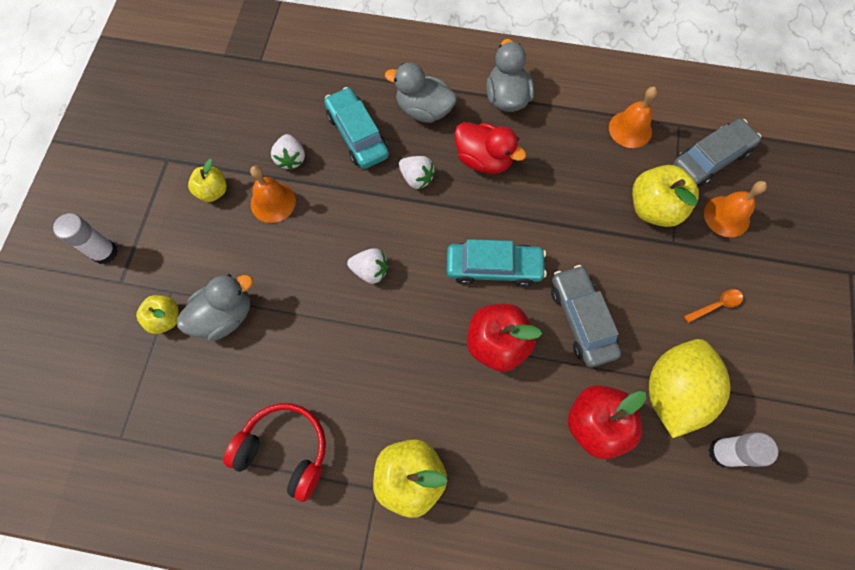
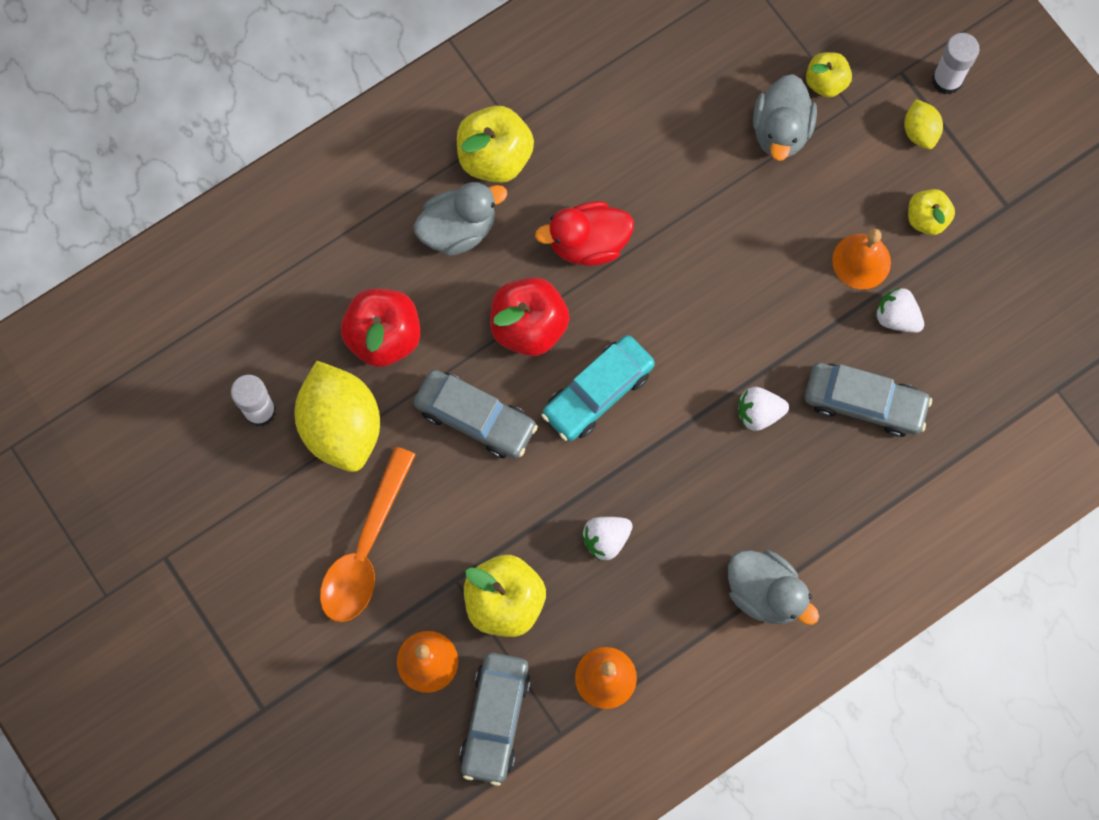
camera: 135 degrees right, 5 degrees up
red headphones [223,403,326,502] -> none
turquoise car [324,87,389,169] -> grey car [804,363,932,437]
white strawberry [347,248,388,284] -> white strawberry moved to [582,517,633,561]
grey duck [385,63,457,123] -> grey duck moved to [414,182,507,256]
red duck [454,122,526,174] -> red duck moved to [535,201,634,266]
orange spoon [684,289,743,323] -> orange spoon [320,447,416,622], size x2.30
none -> yellow lemon [904,99,943,149]

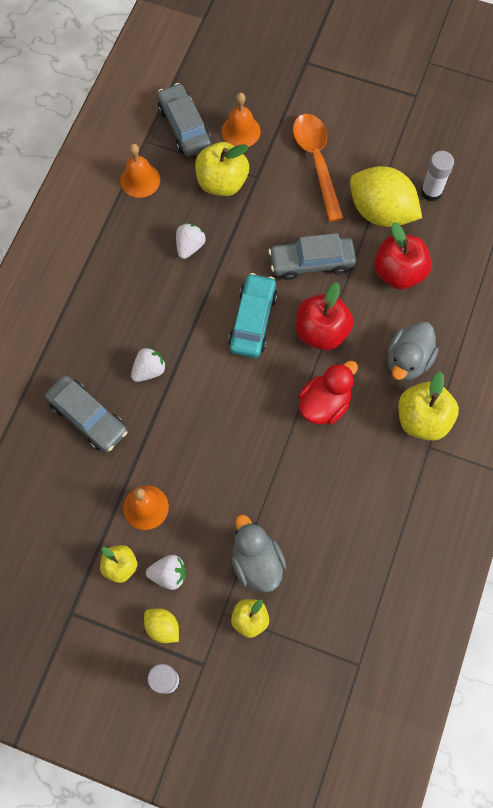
camera: 145 degrees right, 5 degrees down
grey duck [728,550,819,625] -> none
grey car [804,363,932,437] -> grey car turned 120 degrees counterclockwise [45,375,128,452]
white strawberry [875,287,924,333] -> white strawberry moved to [146,555,186,590]

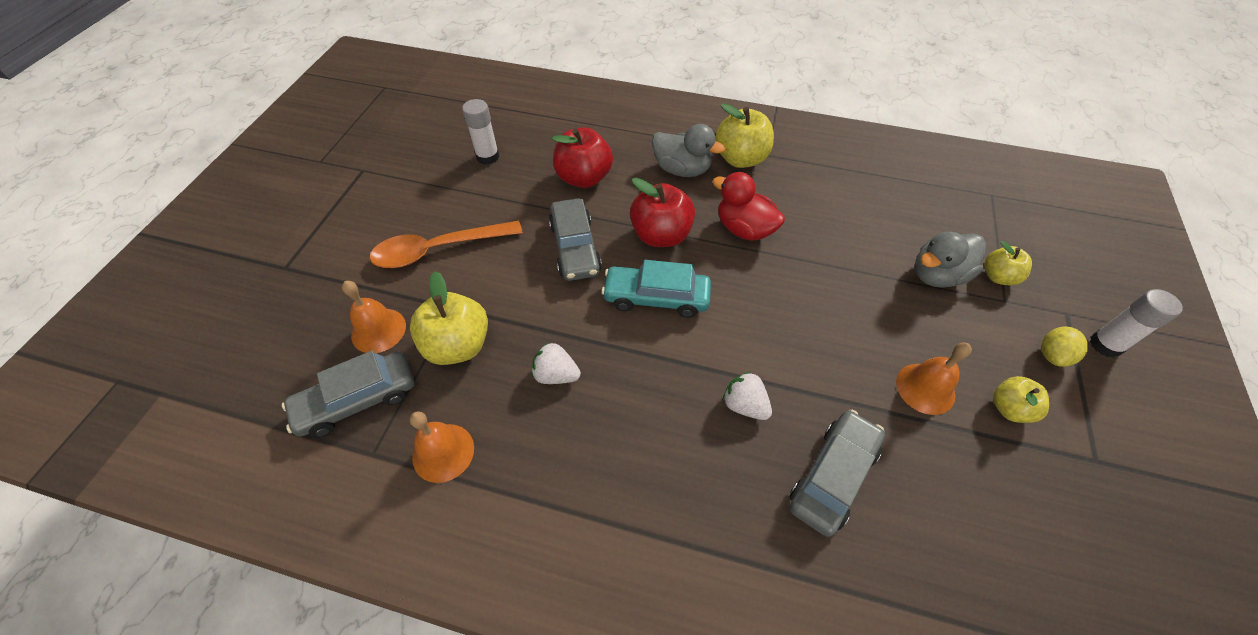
camera: 95 degrees left, 15 degrees down
white strawberry [146,555,186,590] -> none
yellow lemon [350,166,422,227] -> none

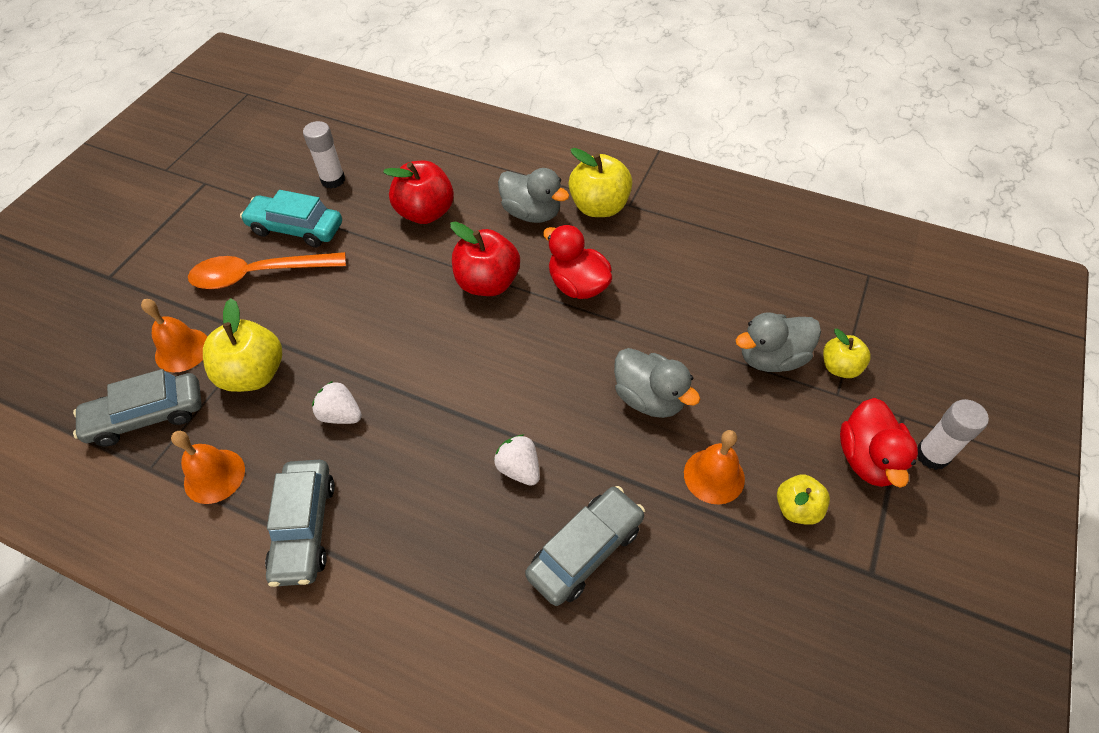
camera: 10 degrees right, 0 degrees up
grey car [549,198,602,281] -> grey car moved to [265,460,335,587]
turquoise car [601,260,711,318] -> turquoise car moved to [240,190,342,248]
yellow lemon [1042,327,1088,367] -> red duck [840,398,918,488]
none -> grey duck [614,348,700,418]

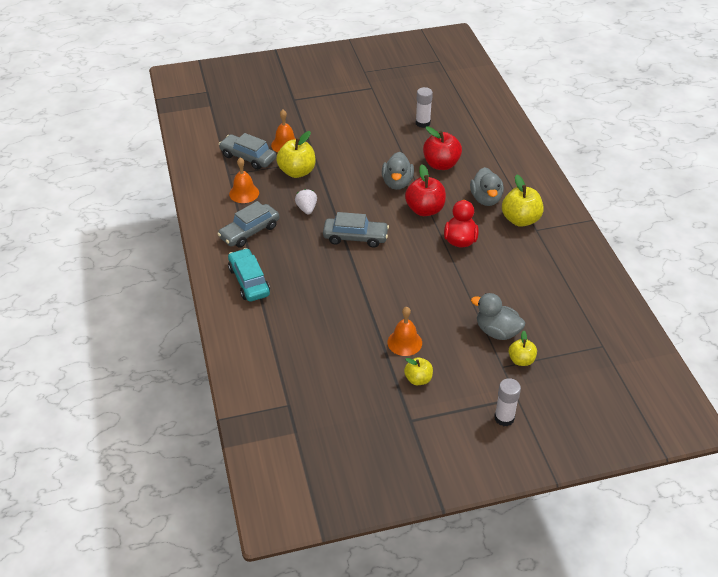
camera: 50 degrees right, 10 degrees down
orange spoon [188,252,346,289] -> none
turquoise car [240,190,342,248] -> turquoise car moved to [228,248,270,302]
white strawberry [494,435,540,486] -> none
grey car [525,486,645,606] -> grey car moved to [323,212,389,248]
grey duck [614,348,700,418] -> grey duck moved to [382,152,414,190]
red duck [840,398,918,488] -> none

